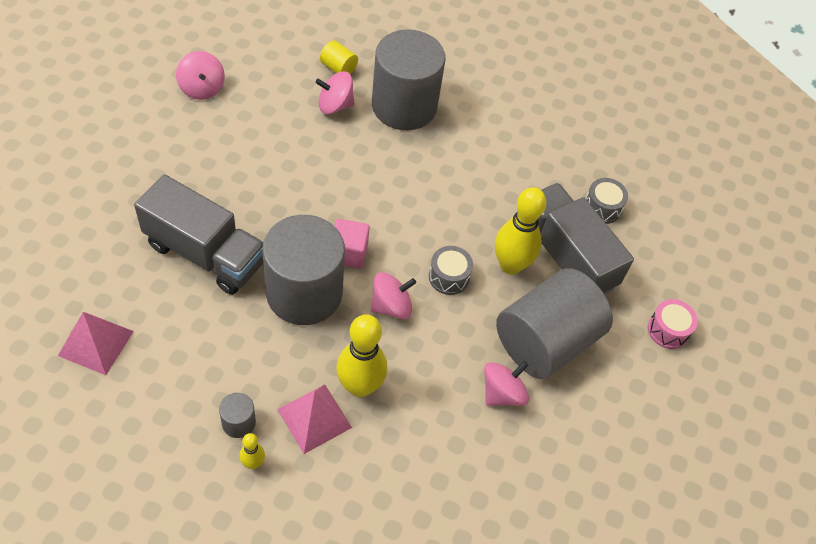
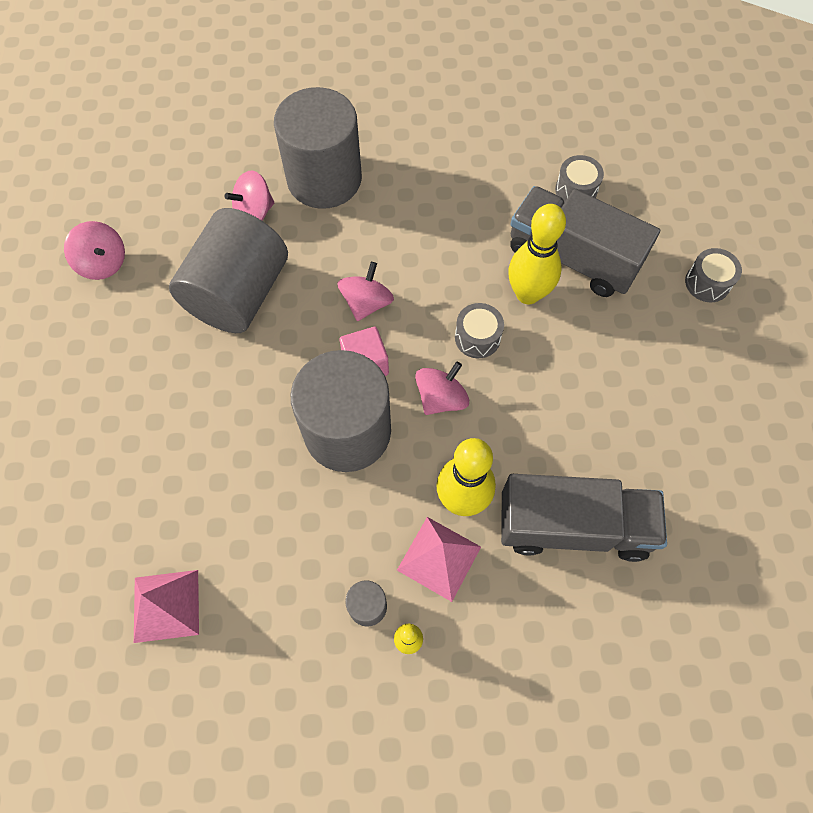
camera: 20 degrees left, 10 degrees up
grey truck [134,174,263,295] -> grey truck moved to [501,474,667,562]
yellow cylinder [320,40,358,74] -> none
pink spinning top [484,361,529,406] -> pink spinning top moved to [337,262,394,321]
grey cylinder [496,268,613,379] -> grey cylinder moved to [169,208,288,333]
pink drum [648,299,698,349] -> grey drum [685,248,742,302]

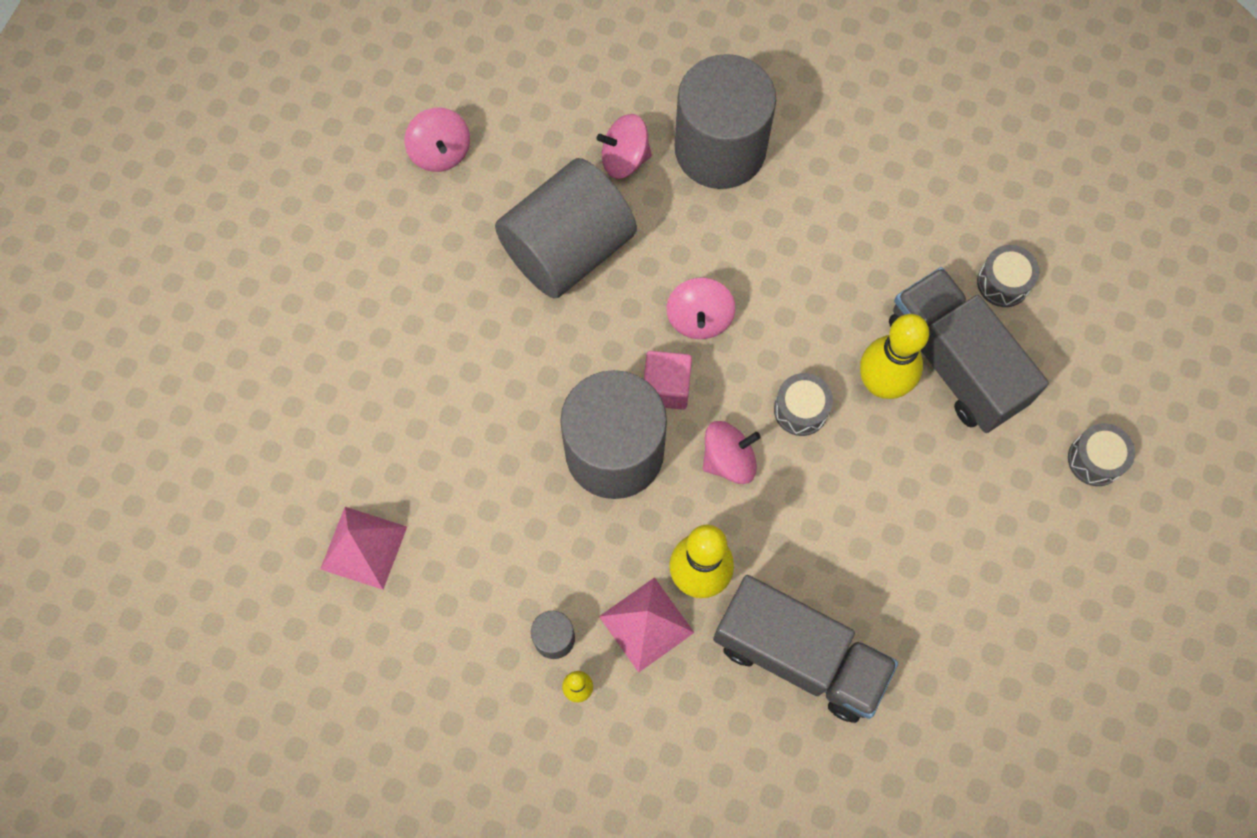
camera: 25 degrees right, 5 degrees up
pink spinning top [337,262,394,321] -> pink spinning top turned 135 degrees clockwise [666,277,735,339]

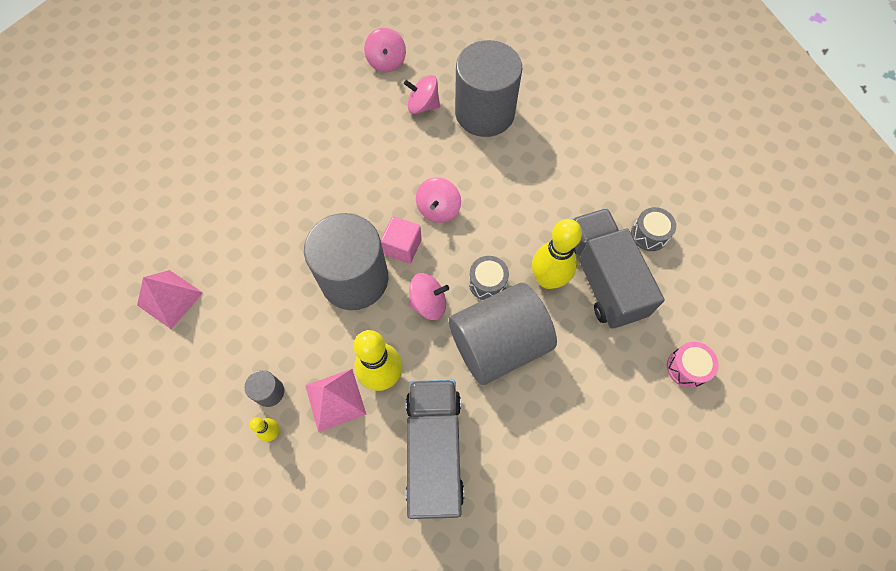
camera: 15 degrees right, 5 degrees down
pink spinning top [405,108,470,172] -> pink spinning top moved to [364,28,406,72]
grey cylinder [495,158,637,299] -> grey cylinder moved to [449,283,557,385]
grey truck [713,575,898,723] -> grey truck turned 135 degrees counterclockwise [406,380,464,519]
grey drum [1068,423,1135,486] -> pink drum [667,342,719,388]

